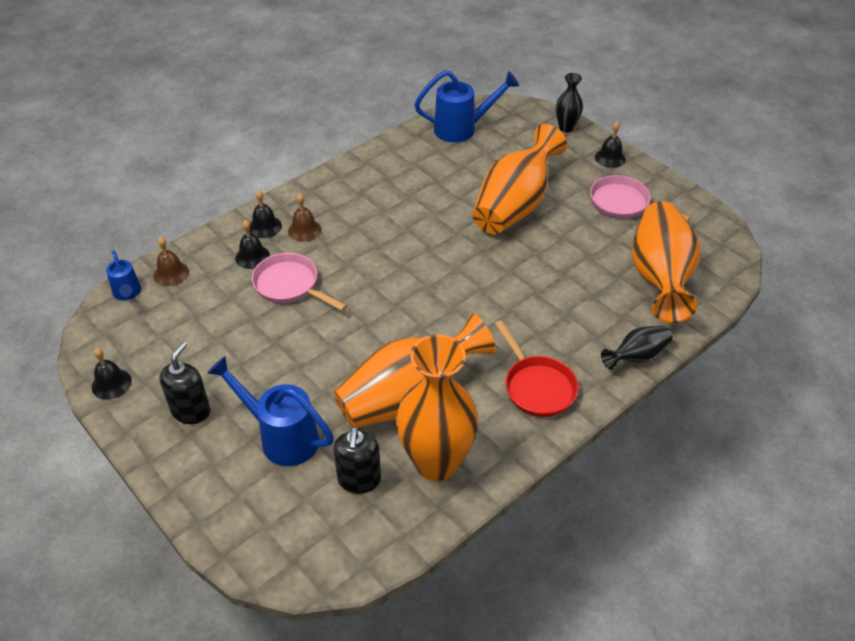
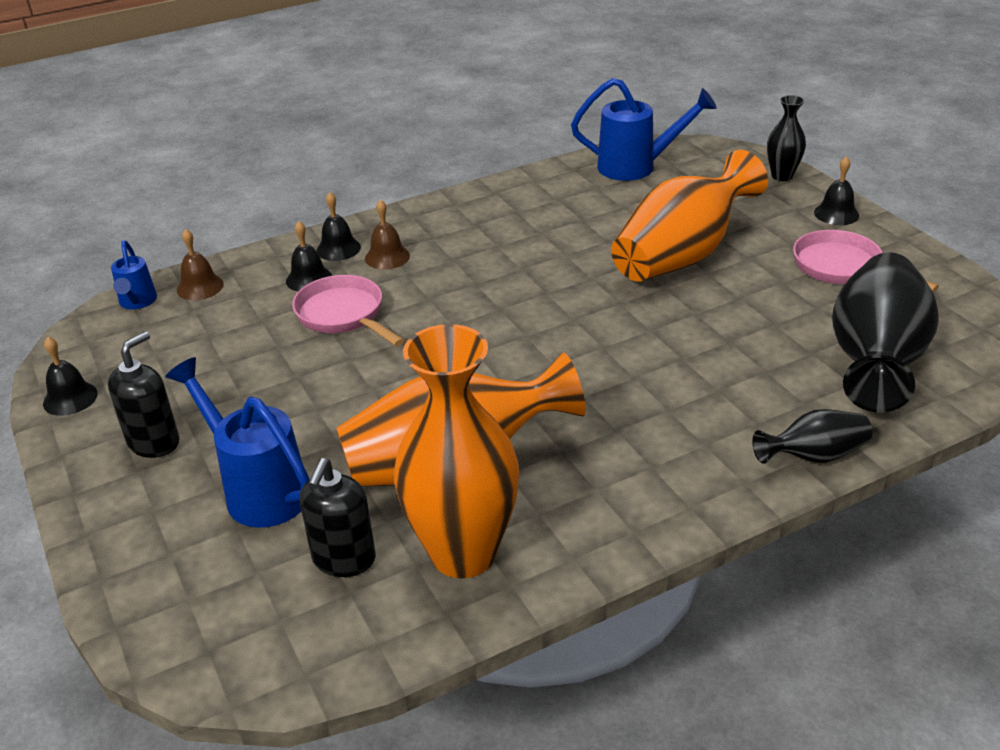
camera: 15 degrees right, 10 degrees down
red pan [495,320,578,417] -> none
orange vase [632,201,700,323] -> black vase [832,252,939,413]

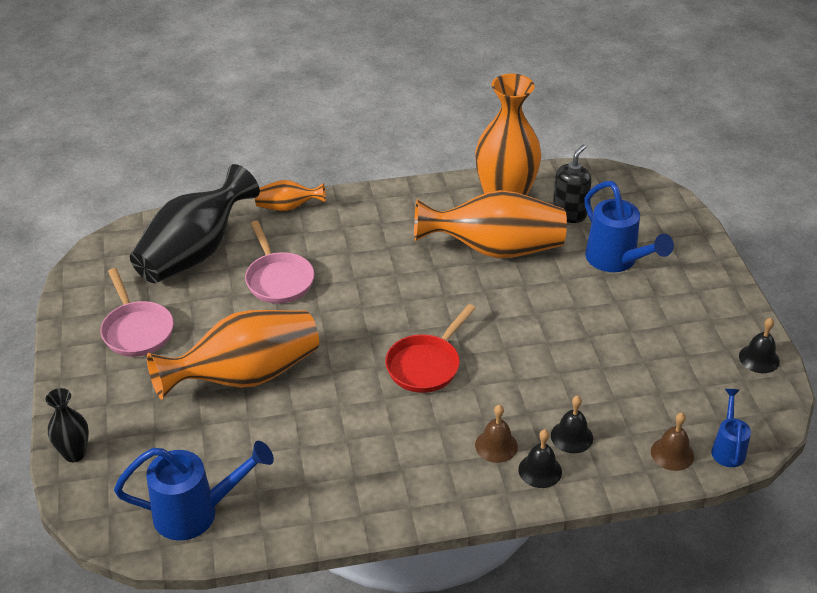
camera: 165 degrees left, 5 degrees up
black soap dispenser [108,332,179,458] -> none
pink pan [292,275,404,346] -> pink pan moved to [245,221,314,304]
blue watering can [571,78,717,181] -> blue watering can turned 150 degrees clockwise [114,441,274,540]
black vase [752,409,872,464] -> orange vase [255,180,326,211]
black bell [814,156,859,225] -> none
none -> red pan [385,304,476,393]

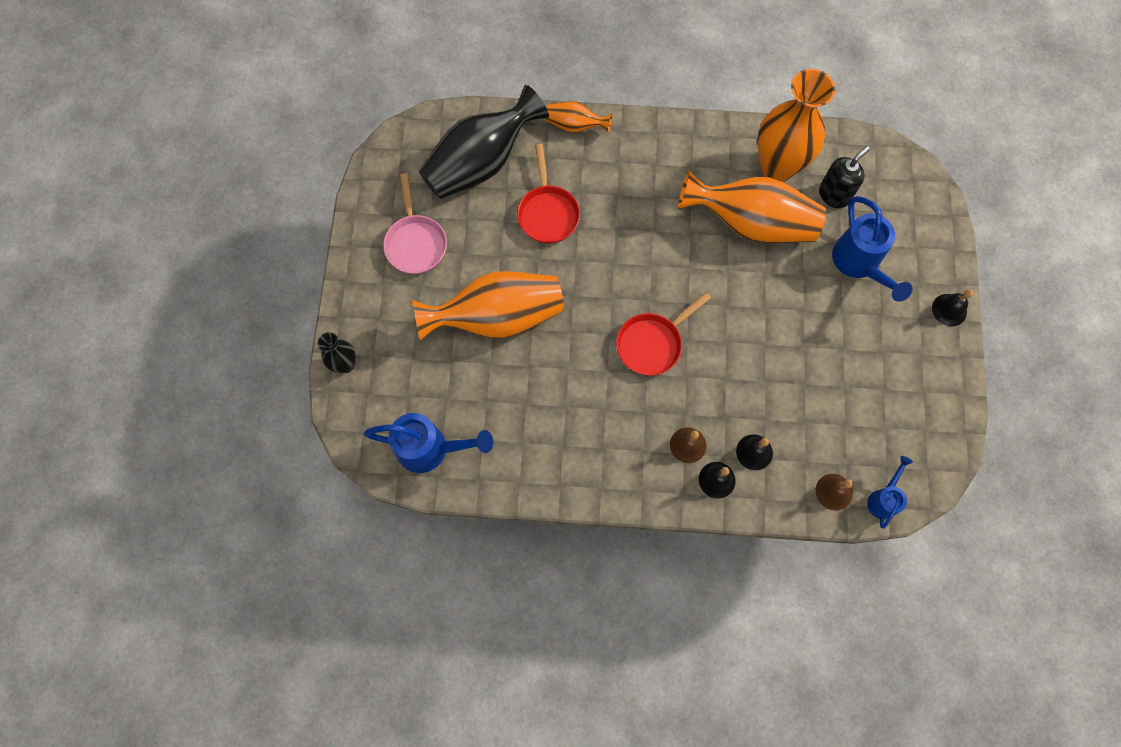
camera: 15 degrees right, 30 degrees up
pink pan [245,221,314,304] -> red pan [517,144,580,244]
black bell [739,318,780,373] -> black bell moved to [932,289,973,326]

